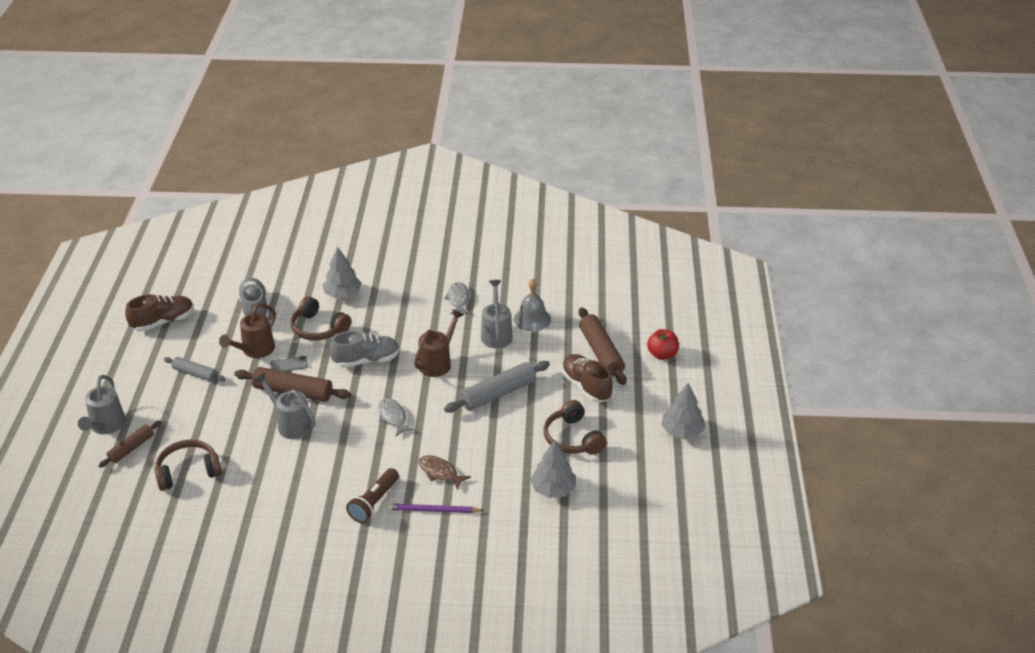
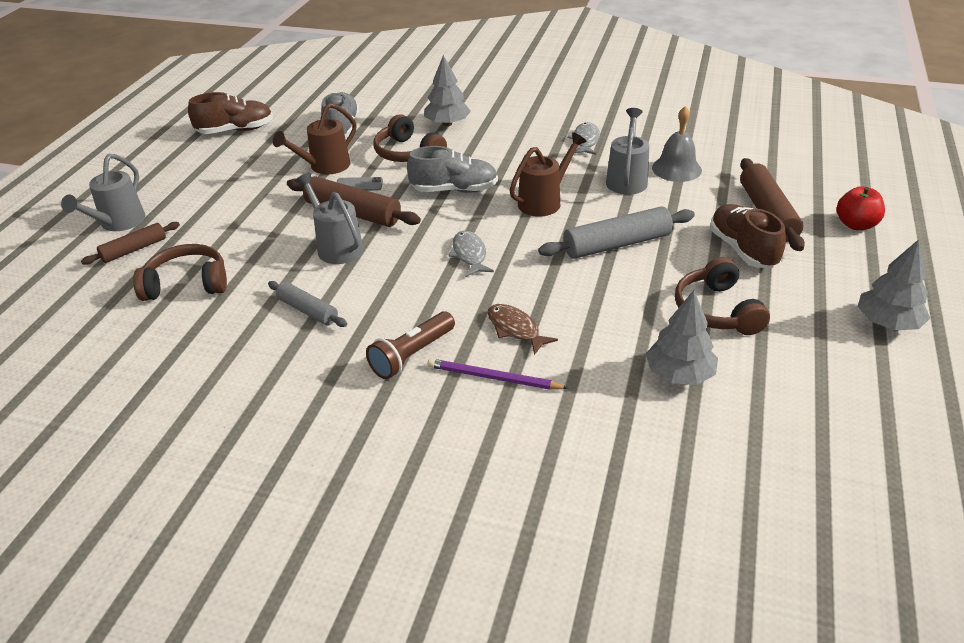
camera: 15 degrees right, 0 degrees up
grey rolling pin [164,357,226,382] -> grey rolling pin moved to [268,281,347,327]

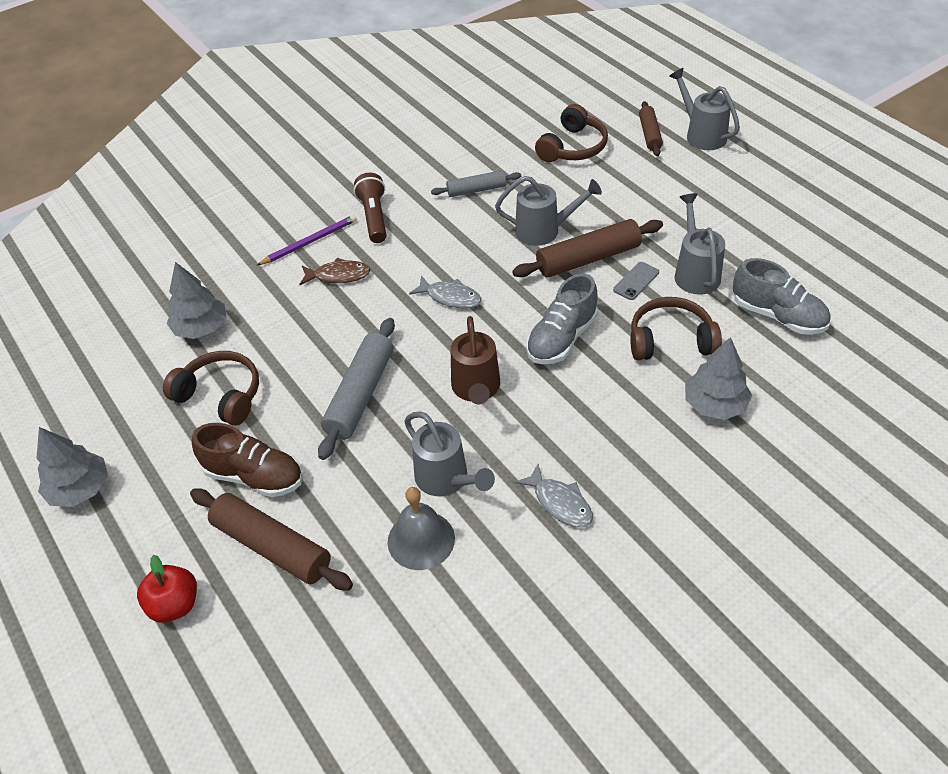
camera: 130 degrees right, 10 degrees up
brown shoe [188,92,273,134] -> none
brown watering can [273,103,356,175] -> grey watering can [675,193,725,295]

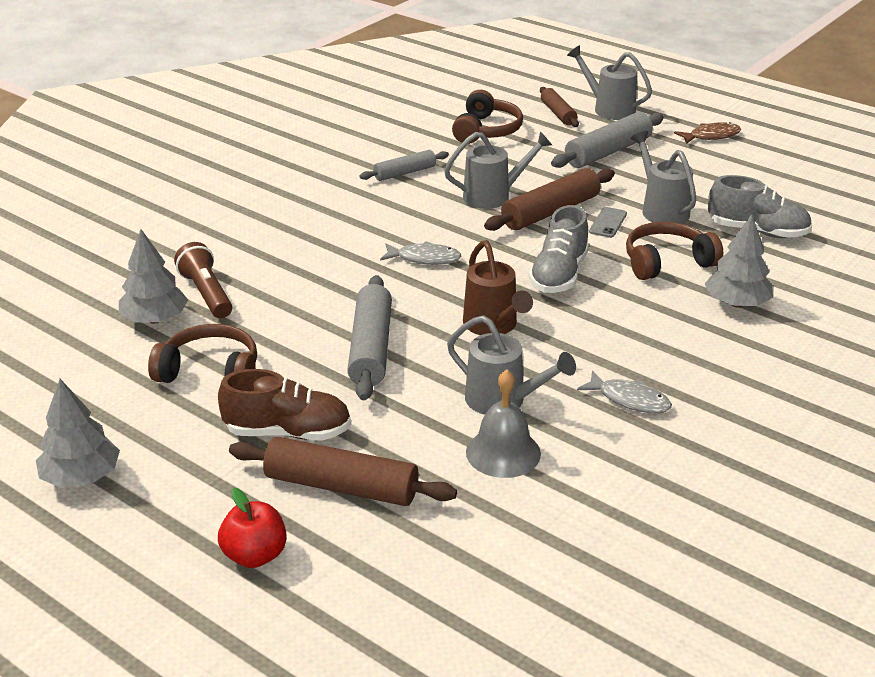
camera: 20 degrees left, 15 degrees down
purple pencil [257,215,357,265] -> none
brown fish [300,258,371,285] -> brown fish moved to [674,122,741,144]
brown flashlight [354,173,386,243] -> brown flashlight moved to [174,242,232,318]
none -> grey rolling pin [551,112,664,168]

